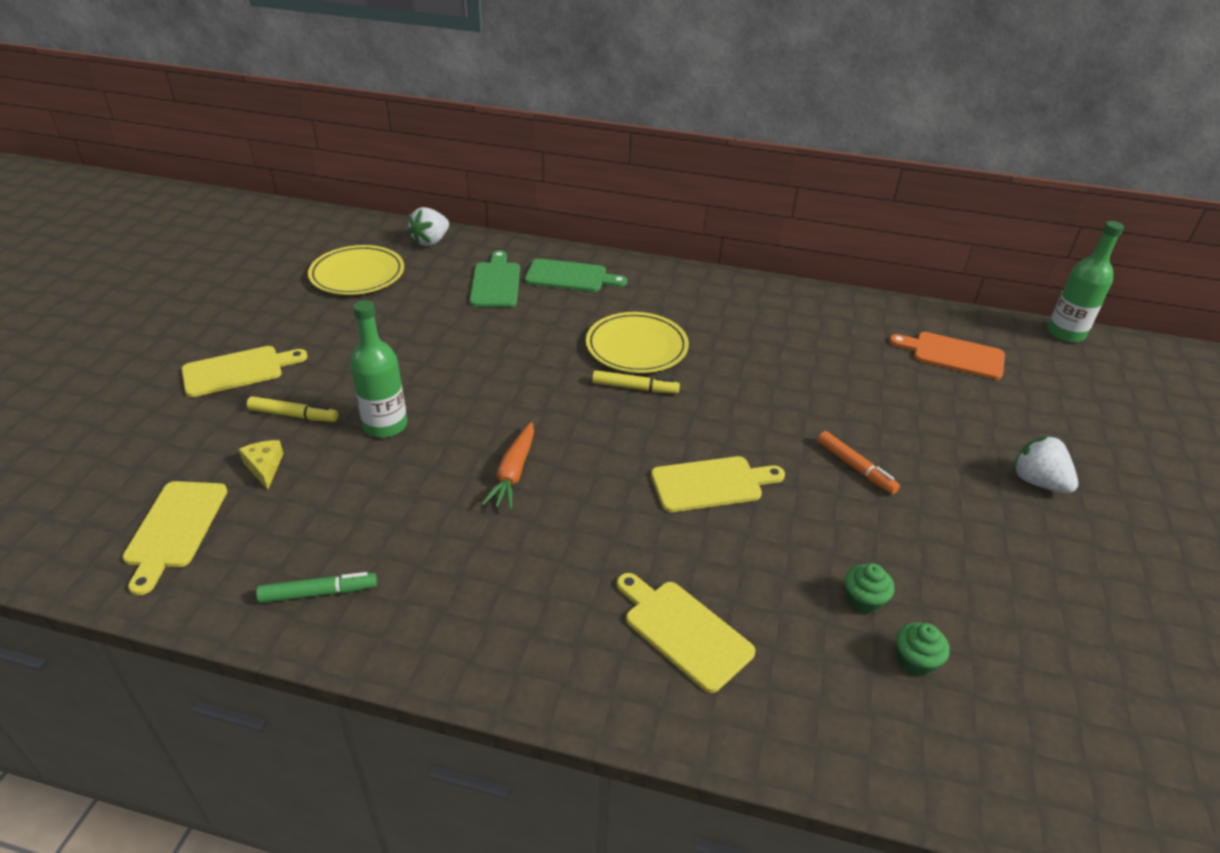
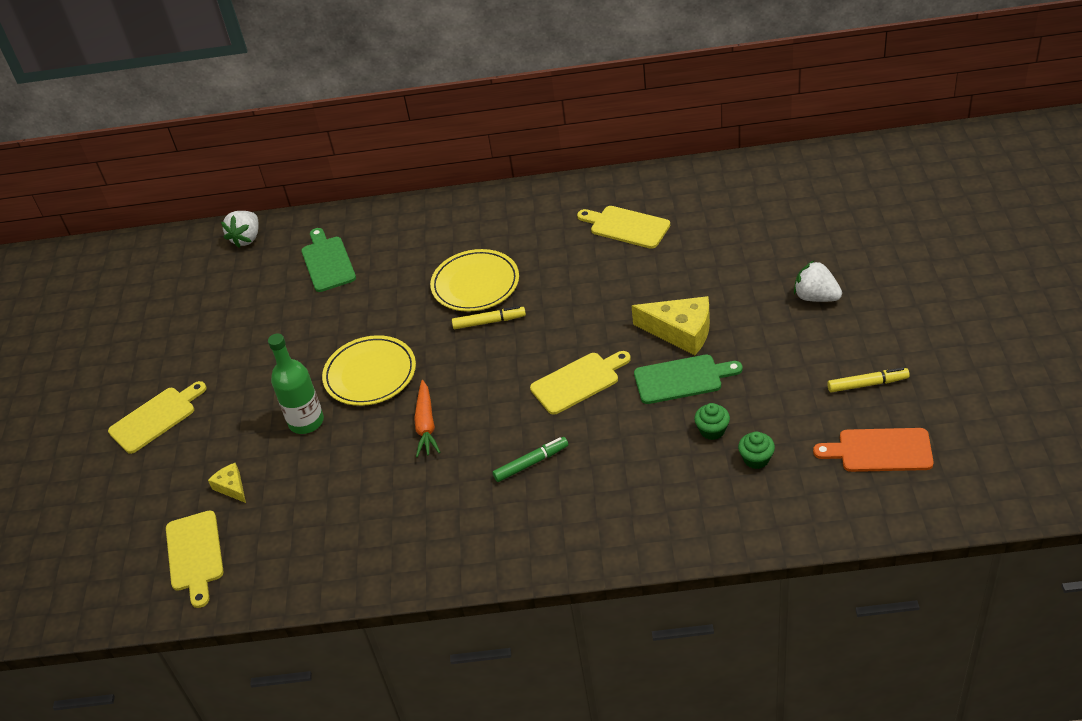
camera: 10 degrees left, 5 degrees up
yellow marker [247,396,338,422] -> yellow marker moved to [827,367,910,392]
green marker [256,572,377,603] -> green marker moved to [493,437,568,482]
yellow plate [308,245,404,295] -> yellow plate moved to [322,335,416,406]
green cutting board [525,259,627,292] -> green cutting board moved to [634,355,743,404]
yellow cutting board [617,573,755,693] -> yellow cutting board moved to [577,206,670,249]
orange marker [817,431,900,494] -> yellow cheese [632,296,710,355]
orange cutting board [889,332,1005,380] -> orange cutting board moved to [813,428,934,472]
green bottle [1047,221,1124,343] -> none

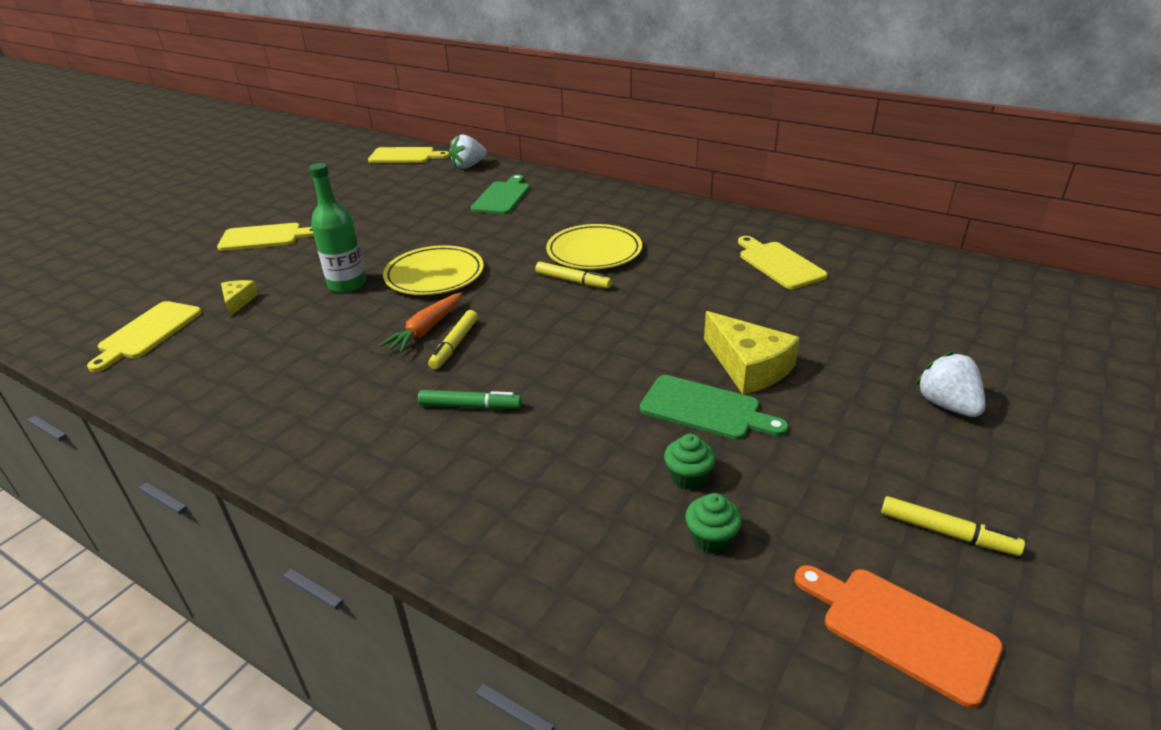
camera: 30 degrees right, 10 degrees down
yellow cutting board [530,351,631,415] -> yellow cutting board moved to [368,147,449,163]
none -> yellow marker [428,310,478,370]

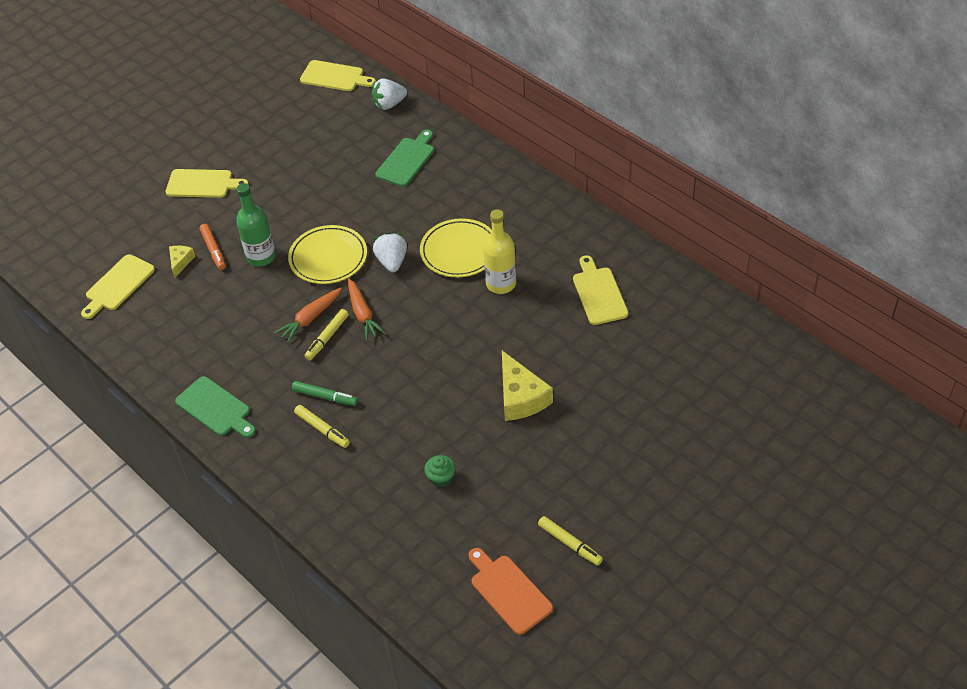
camera: 15 degrees right, 15 degrees up
yellow marker [535,262,612,289] -> yellow marker moved to [294,405,350,448]
green cutting board [640,375,788,440] -> green cutting board moved to [175,376,256,438]
green cupcake [685,493,742,553] -> none
white strawberry [915,351,986,417] -> white strawberry moved to [373,232,407,272]
none -> orange marker [200,224,226,270]
none -> orange carrot [348,278,385,340]
none -> yellow bottle [483,209,516,294]

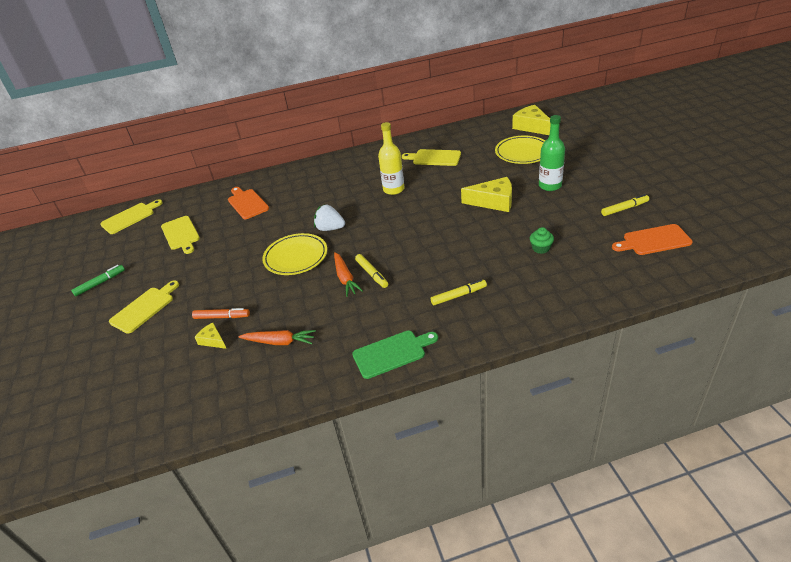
camera: 60 degrees left, 10 degrees down
yellow cutting board [81,254,155,319] -> yellow cutting board moved to [161,216,200,254]
green bottle [236,183,276,266] -> green bottle moved to [539,115,565,191]
green marker [292,381,358,406] -> green marker moved to [71,265,125,296]
orange carrot [348,278,385,340] -> orange carrot moved to [238,330,316,345]
white strawberry [372,78,407,110] -> none
green cutting board [376,130,434,187] -> orange cutting board [228,187,269,219]
yellow plate [420,218,492,277] -> yellow plate moved to [495,136,546,164]
none -> yellow cheese [512,105,551,135]

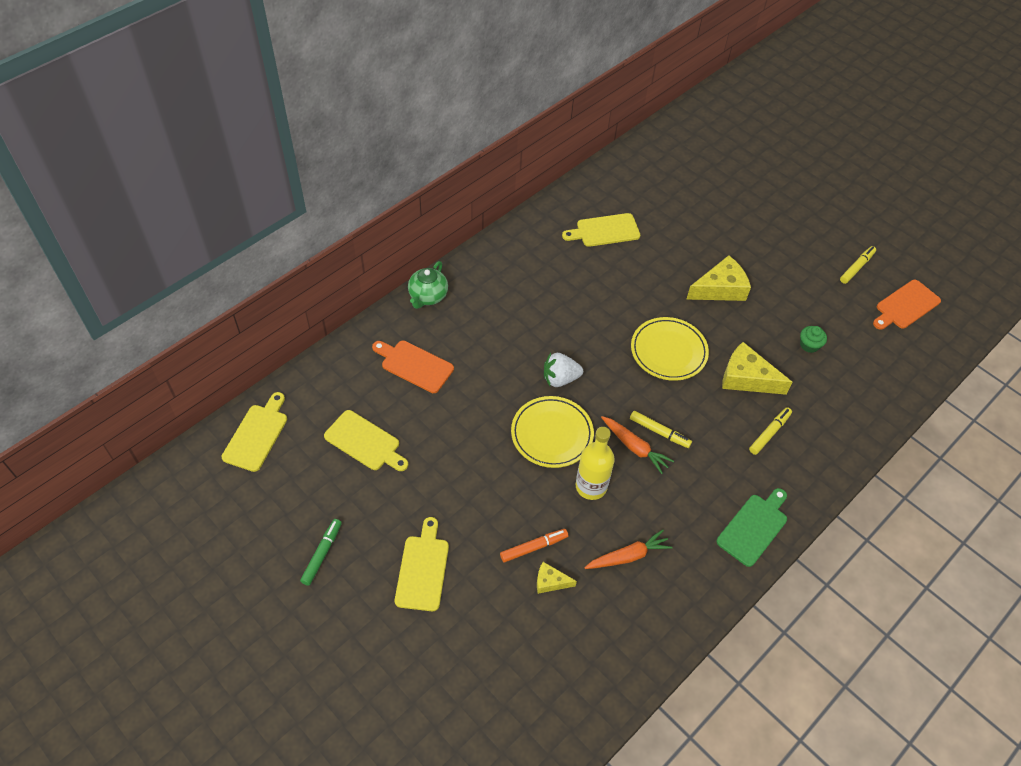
camera: 35 degrees left, 15 degrees up
yellow bottle [378,122,405,195] -> yellow bottle moved to [576,427,615,500]
yellow plate [495,136,546,164] -> yellow plate moved to [631,317,709,381]
yellow cheese [512,105,551,135] -> yellow cheese moved to [722,342,793,395]
green bottle [539,115,565,191] -> none
none -> green teapot [408,261,448,309]

